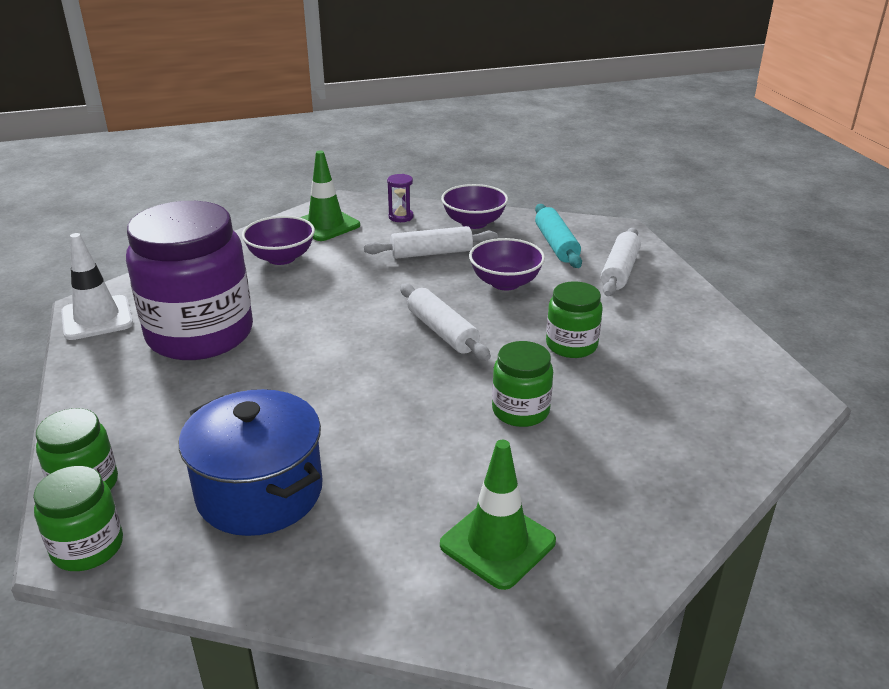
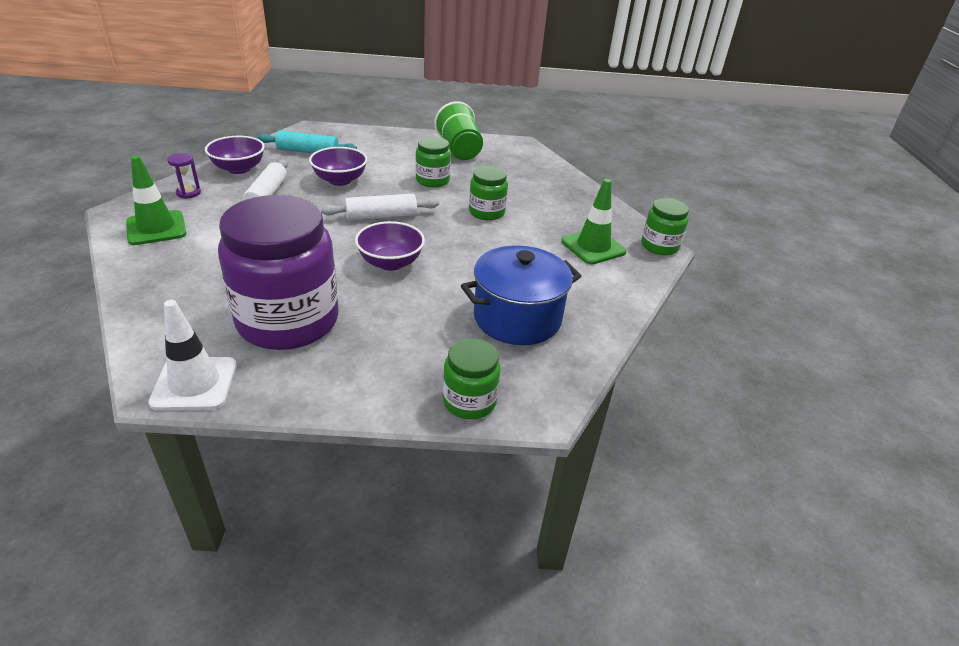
camera: 75 degrees left, 5 degrees up
green jar [33,466,123,571] -> green jar moved to [641,198,689,255]
purple bowl [242,216,315,265] -> purple bowl moved to [355,221,425,271]
white rolling pin [601,228,641,296] -> none
none -> green cup [434,101,483,160]

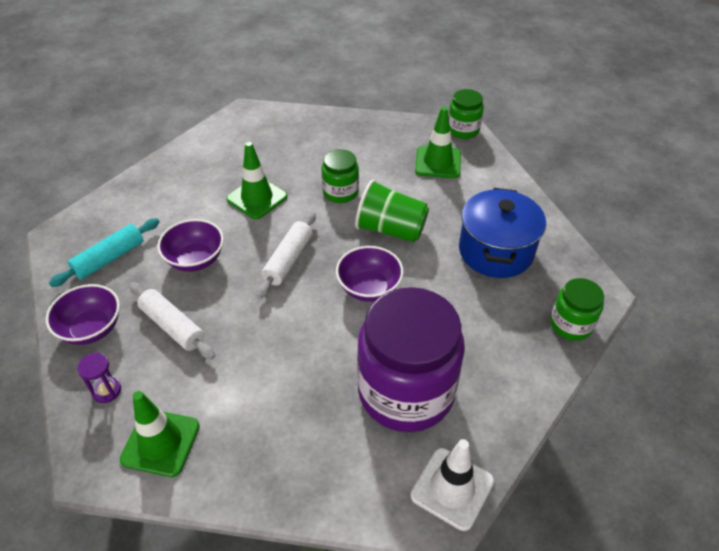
camera: 50 degrees left, 10 degrees up
green jar [415,137,451,188] -> green traffic cone [226,142,287,219]
green cup [434,101,483,160] -> green cup moved to [355,180,429,242]

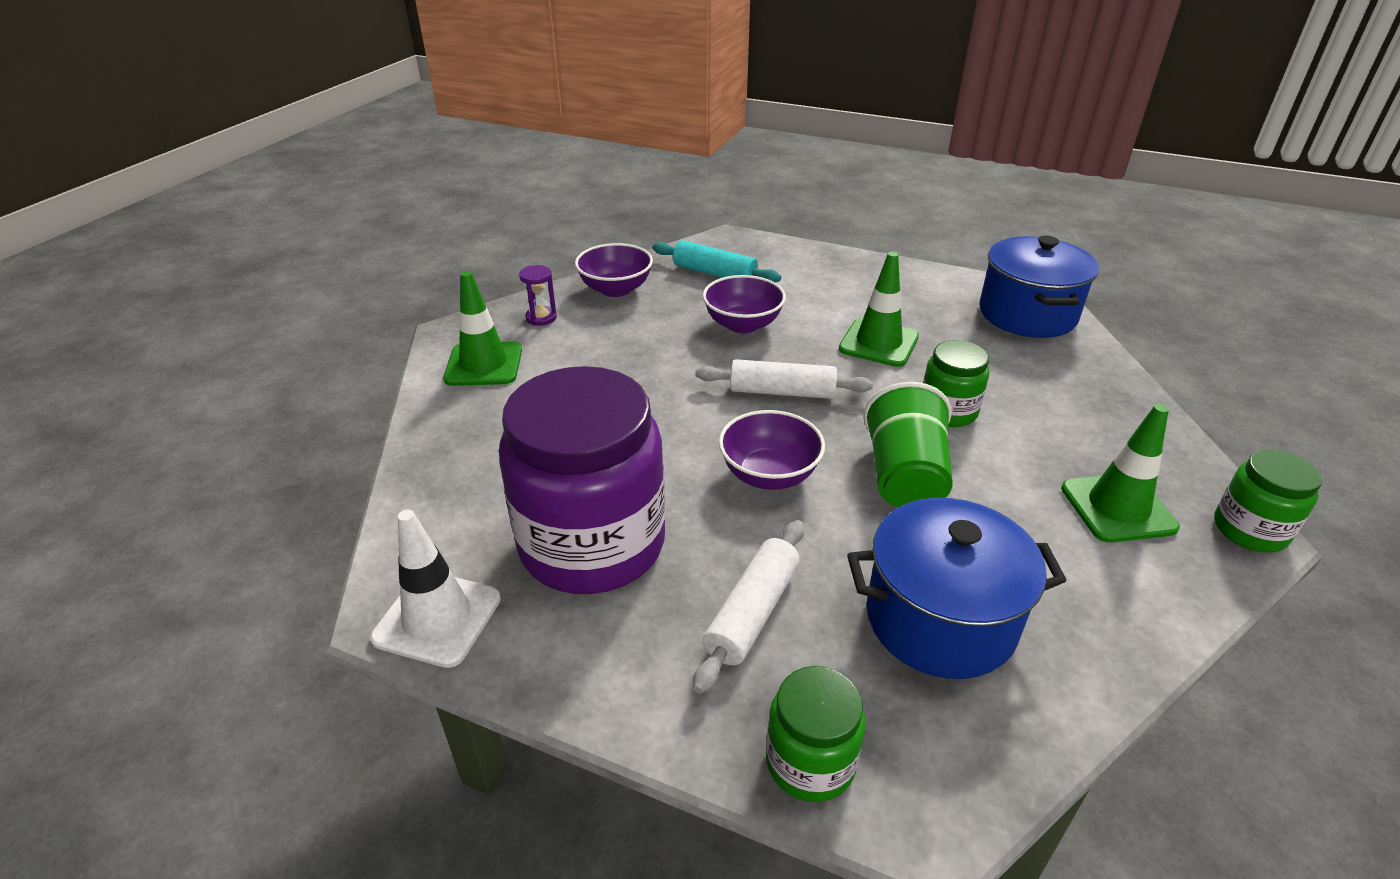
camera: 75 degrees right, 10 degrees down
white rolling pin [129,282,215,360] -> white rolling pin moved to [693,520,804,694]
none -> blue pot [980,235,1099,338]

